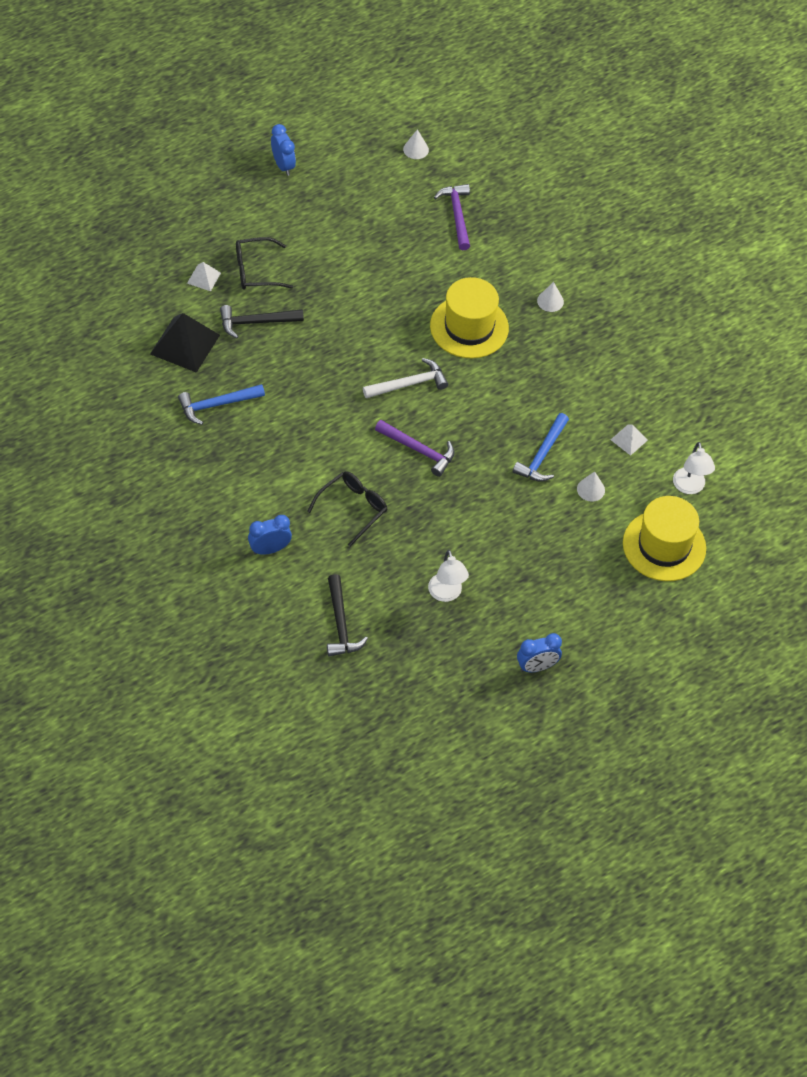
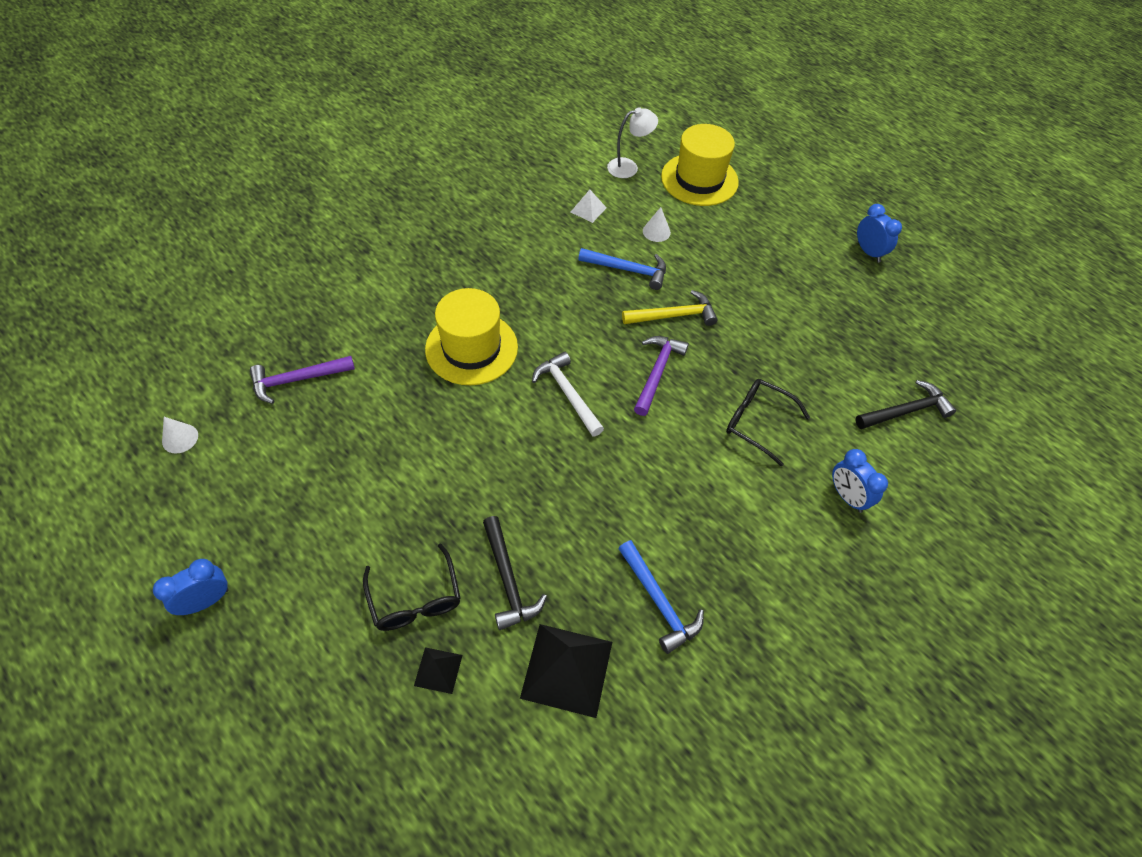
camera: 100 degrees left, 0 degrees up
white pyramid [187,262,221,291] -> black pyramid [414,647,463,694]
white lamp [428,550,469,602] -> none
white cone [537,282,564,312] -> none
none -> yellow hammer [622,290,718,326]

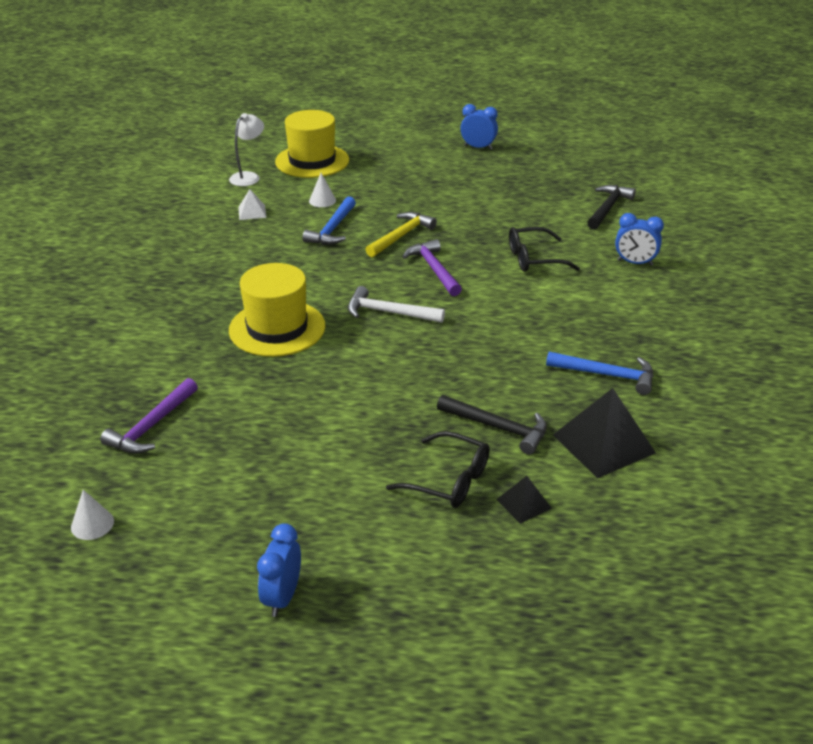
camera: 40 degrees left, 20 degrees down
blue hammer [578,248,666,290] -> blue hammer turned 135 degrees clockwise [303,196,356,245]

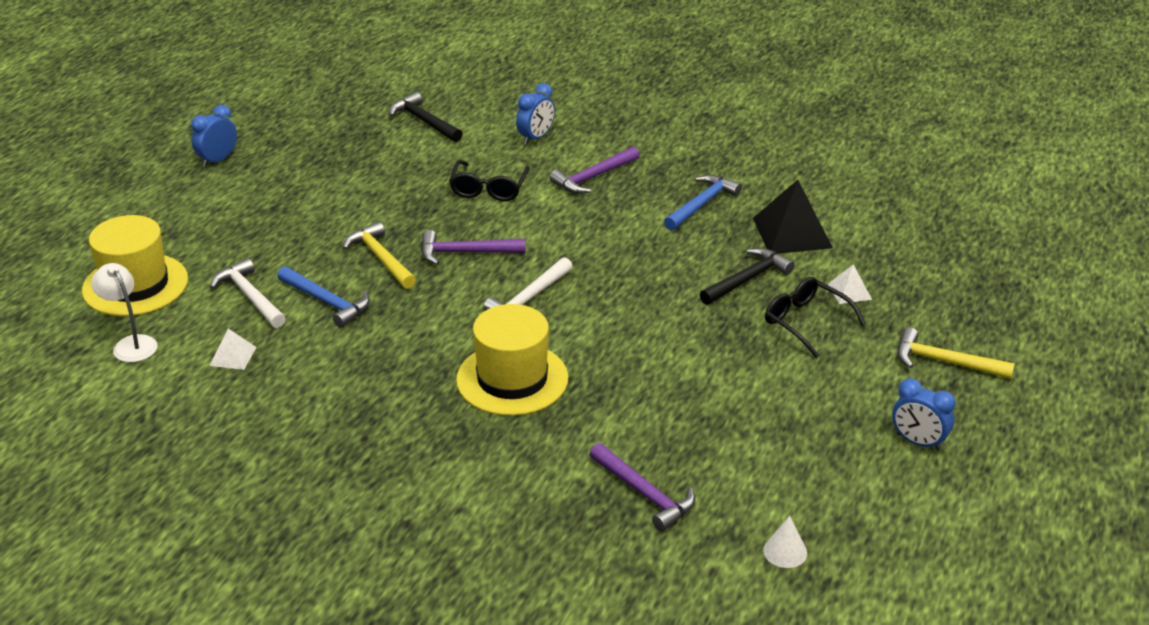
camera: 70 degrees left, 0 degrees up
white cone [309,173,336,207] -> white hammer [210,258,286,328]
black glasses [386,431,490,508] -> black glasses turned 90 degrees counterclockwise [765,277,866,358]
black pyramid [496,476,552,524] -> white pyramid [828,264,872,304]
none -> purple hammer [549,146,640,194]
none -> yellow hammer [897,327,1015,379]

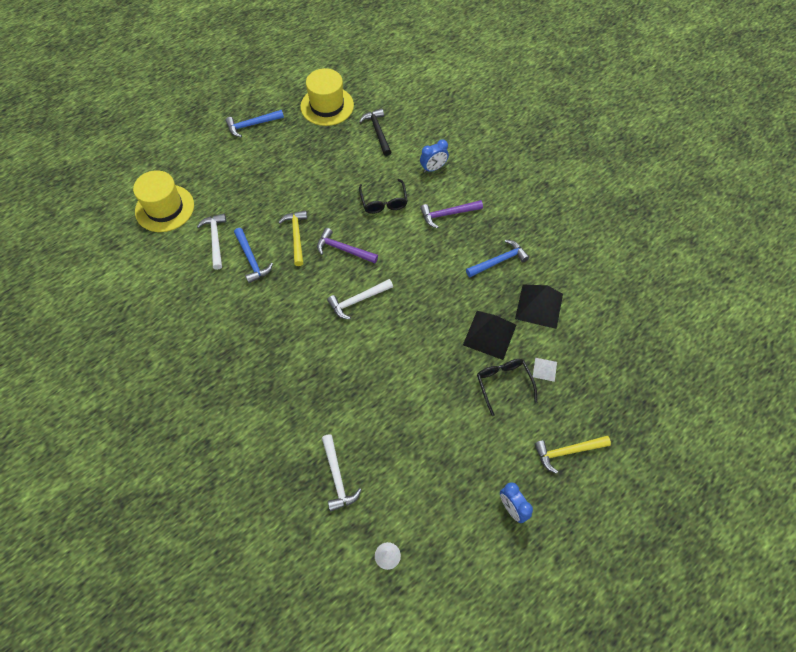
camera: 25 degrees right, 25 degrees up
white lamp [91,263,158,362] -> none
blue clock [191,105,237,167] -> blue hammer [225,110,284,137]
white pyramid [209,329,256,370] -> none
black glasses [449,160,530,201] -> black glasses turned 45 degrees counterclockwise [359,179,408,214]
yellow hat [456,304,568,416] -> yellow hat moved to [300,68,354,126]
purple hammer [589,443,695,532] -> white hammer [322,434,362,511]
black hammer [700,248,795,305] -> black pyramid [463,311,516,360]
yellow hammer [897,327,1015,379] -> yellow hammer turned 60 degrees counterclockwise [534,436,611,474]

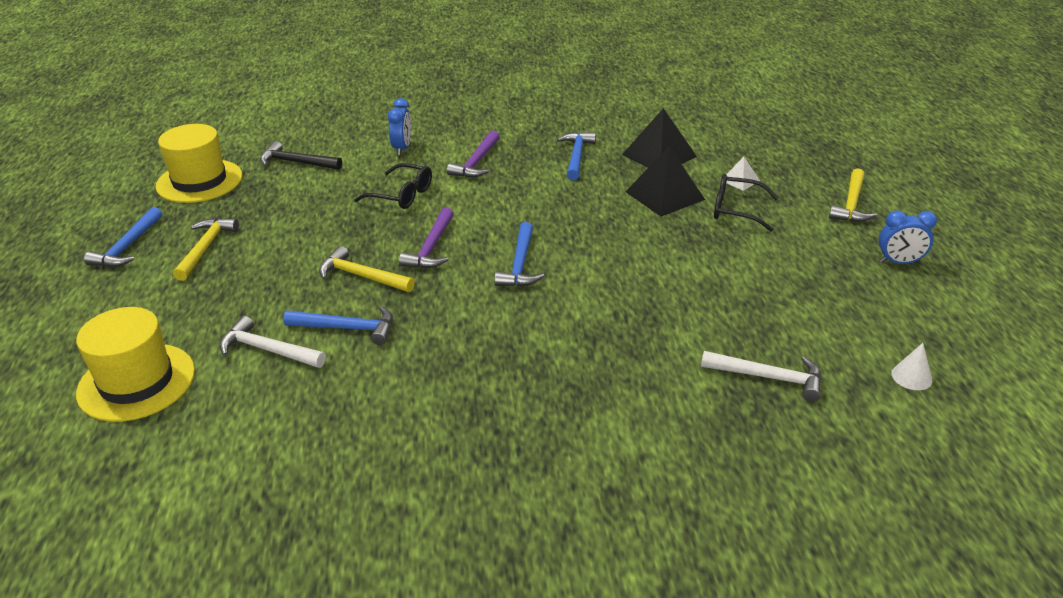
camera: 55 degrees left, 25 degrees down
purple hammer [317,228,378,263] -> purple hammer turned 45 degrees counterclockwise [399,207,454,268]
white hammer [327,279,393,319] -> blue hammer [495,222,544,287]
none -> yellow hammer [173,218,239,281]

